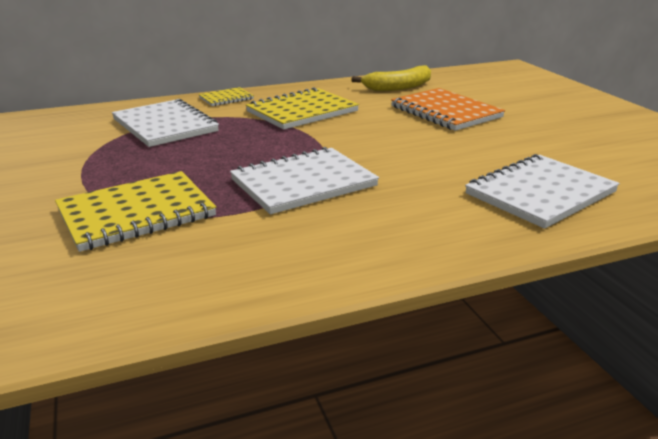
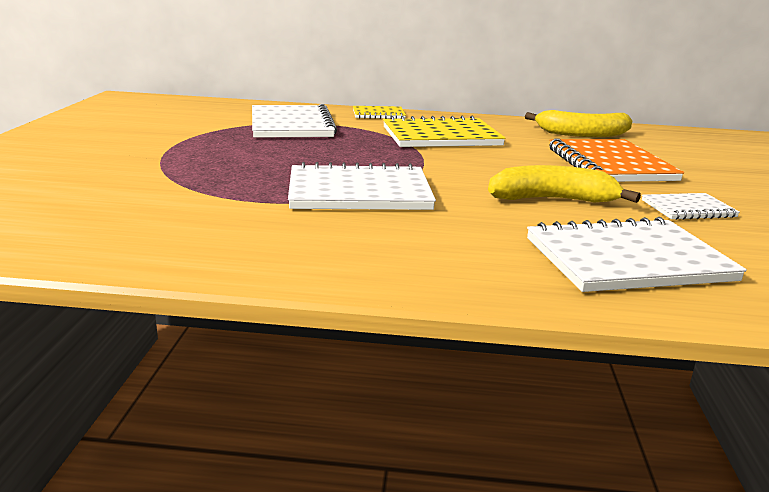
camera: 25 degrees right, 5 degrees down
yellow notebook [55,171,216,252] -> none
none -> yellow banana [488,165,641,203]
none -> white notebook [642,193,740,220]

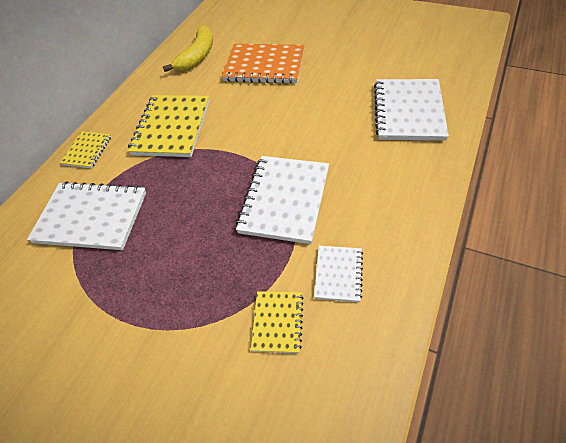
camera: 65 degrees left, 30 degrees up
yellow banana [488,165,641,203] -> none
white notebook [642,193,740,220] -> white notebook moved to [314,246,363,302]
none -> yellow notebook [251,291,303,353]

